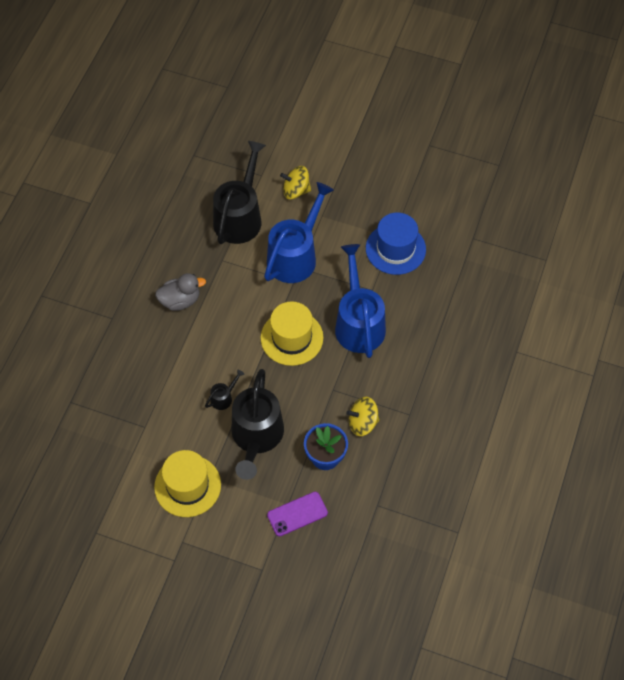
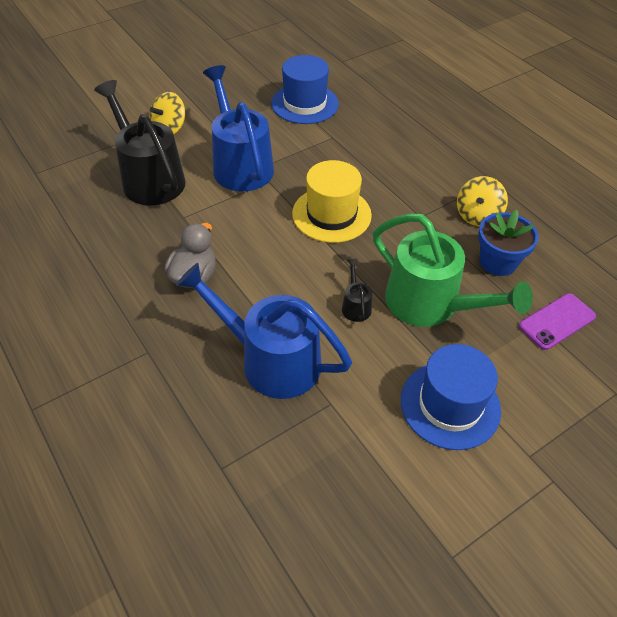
camera: 55 degrees left, 10 degrees down
yellow hat [154,450,221,517] -> blue hat [401,344,501,450]
black watering can [231,369,284,480] -> green watering can [373,213,533,327]
purple phone [267,492,328,536] -> purple phone turned 45 degrees clockwise [519,293,596,350]
blue watering can [335,244,386,358] -> blue watering can moved to [176,263,352,399]

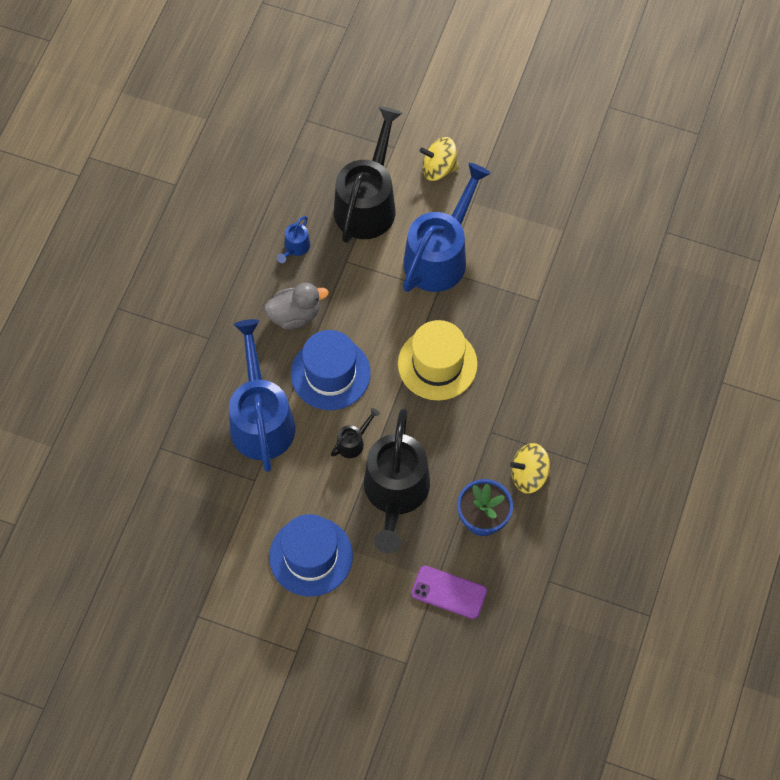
camera: 55 degrees right, 15 degrees up
blue hat [271,55,339,124] -> blue hat moved to [291,330,371,410]
green watering can [373,213,533,327] -> black watering can [364,409,430,554]
none -> blue watering can [277,216,310,263]

